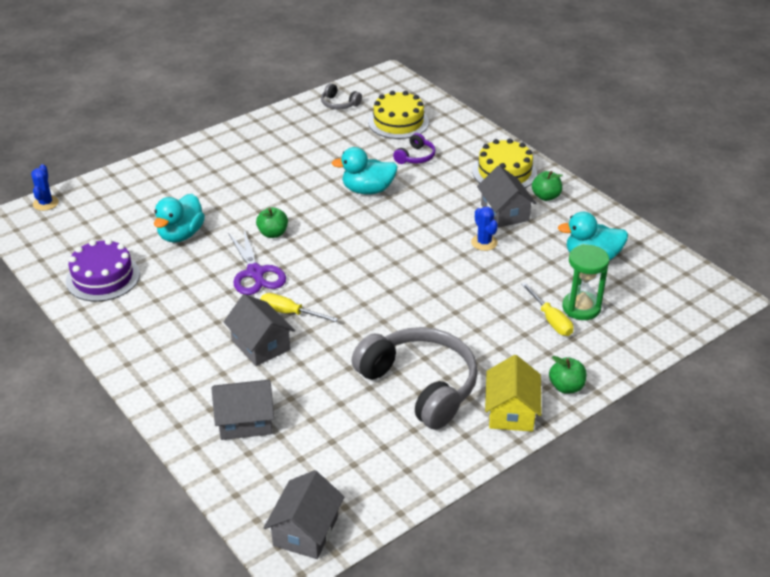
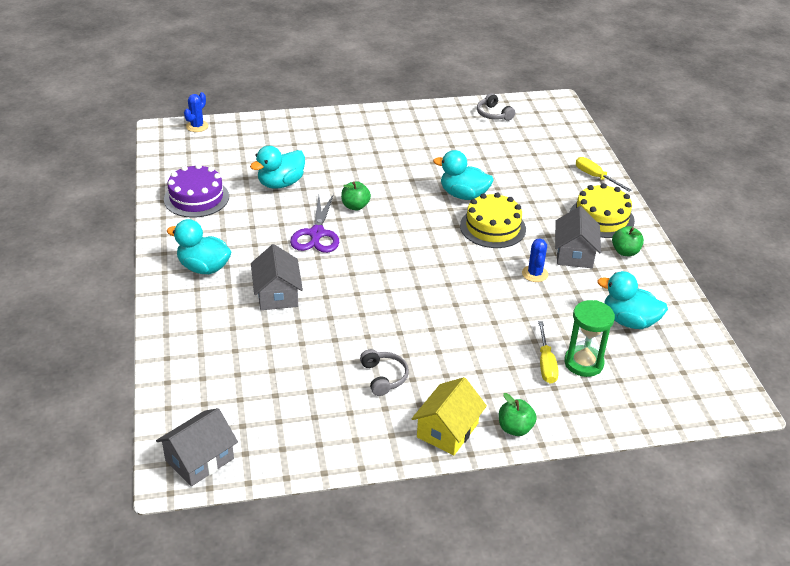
camera: 25 degrees right, 0 degrees up
grey house [211,380,274,440] -> none
yellow screwdriver [260,293,338,322] -> yellow screwdriver moved to [576,157,631,192]
grey headphones [352,327,478,429] -> grey headphones [360,349,409,396], size x0.45
yellow cake [368,91,429,139] -> yellow cake moved to [460,193,526,248]
purple headphones [393,133,436,164] -> none
none -> turquoise duck [167,219,232,274]

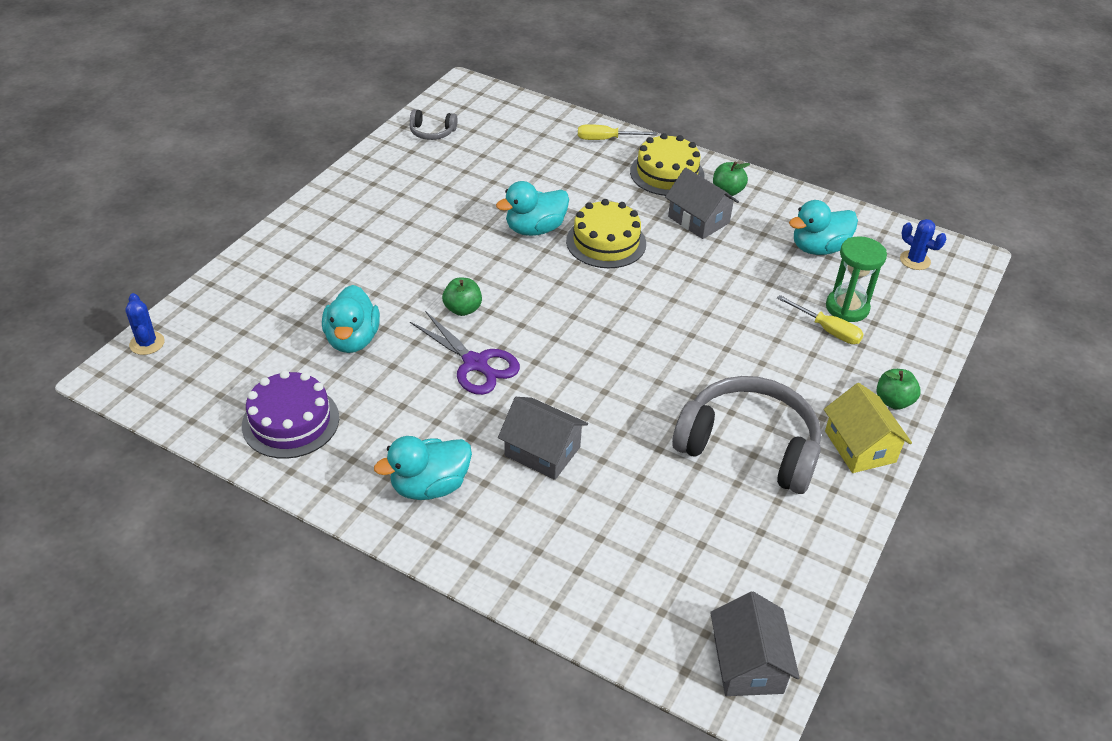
camera: 50 degrees left, 5 degrees up
grey headphones [360,349,409,396] -> grey headphones [672,376,821,494], size x2.23
blue cactus [522,239,548,282] -> blue cactus moved to [900,219,946,270]

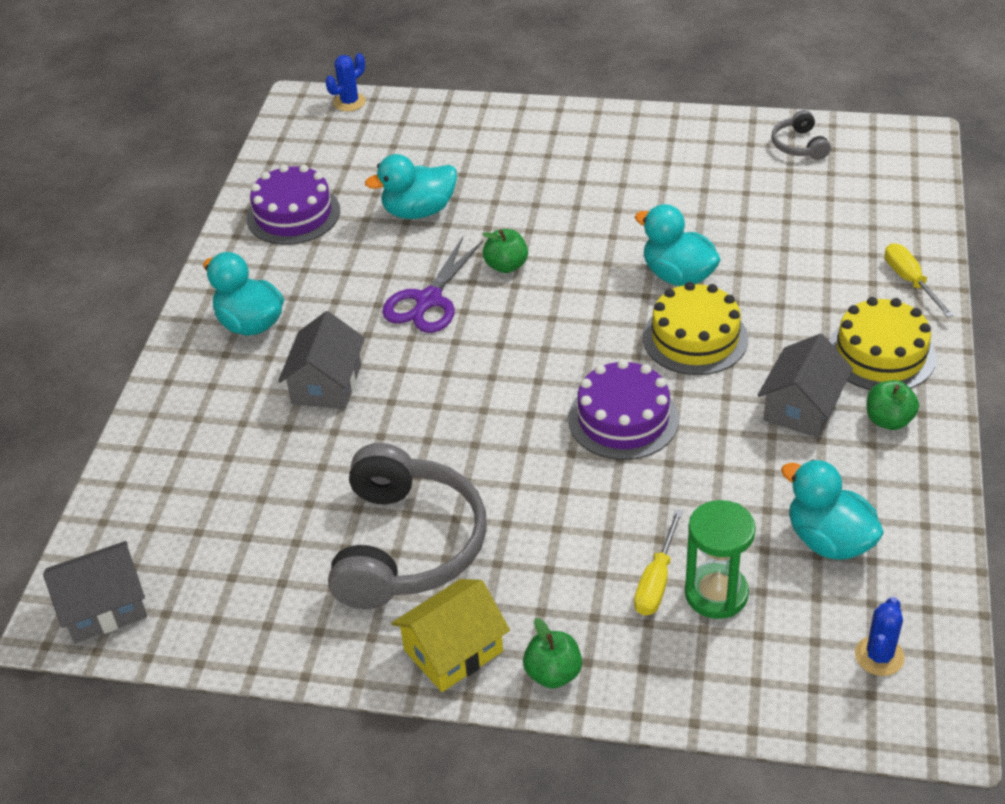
camera: 75 degrees right, 0 degrees up
none -> purple cake [568,359,679,460]

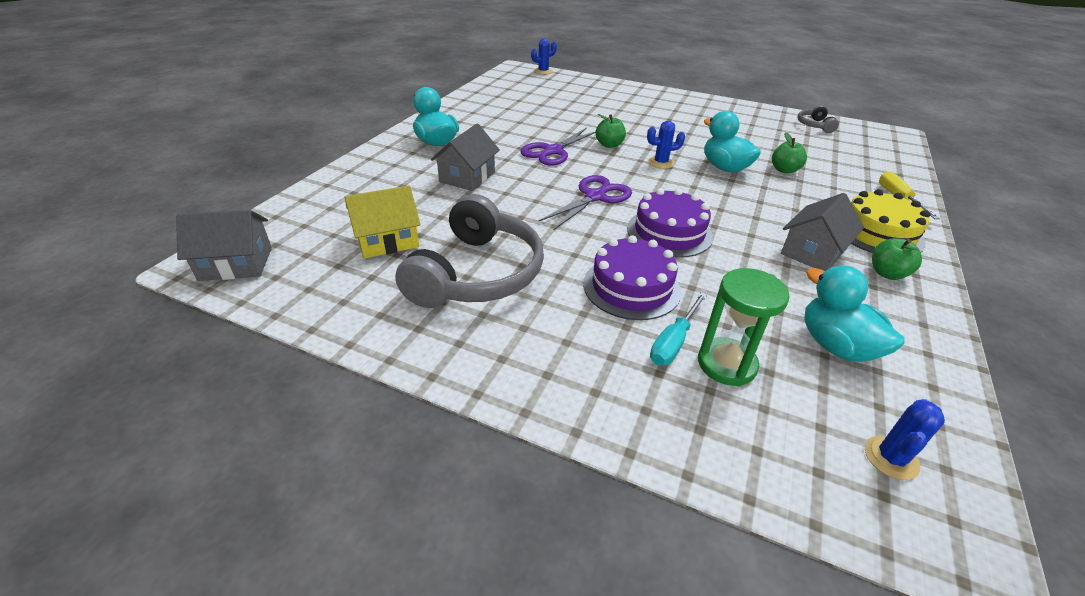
camera: 10 degrees right, 5 degrees down
purple cake [246,165,340,245] -> purple cake moved to [583,235,681,320]
turquoise duck [365,154,457,219] -> none
yellow house [391,579,510,692] -> yellow house moved to [345,185,421,258]
green apple [523,618,582,689] -> green apple moved to [772,132,807,173]
yellow screwdriver [634,509,683,615] -> turquoise screwdriver [650,292,707,365]
yellow cake [643,282,748,375] -> none
none -> purple scissors [538,175,632,231]
none -> blue cactus [647,121,685,169]

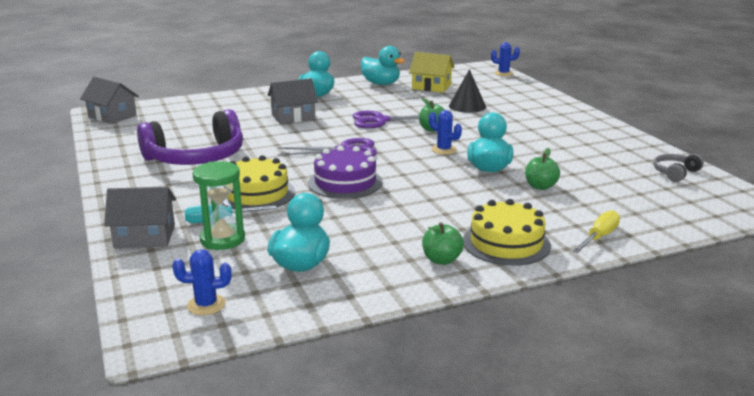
camera: 45 degrees right, 15 degrees down
yellow house [345,185,421,258] -> yellow house moved to [409,52,455,92]
grey headphones [395,194,544,308] -> purple headphones [137,109,243,165]
purple cake [583,235,681,320] -> yellow cake [223,155,295,211]
grey house [781,193,864,271] -> grey house moved to [104,187,176,248]
none -> turquoise duck [361,46,405,85]
none -> black cone [449,69,486,113]

